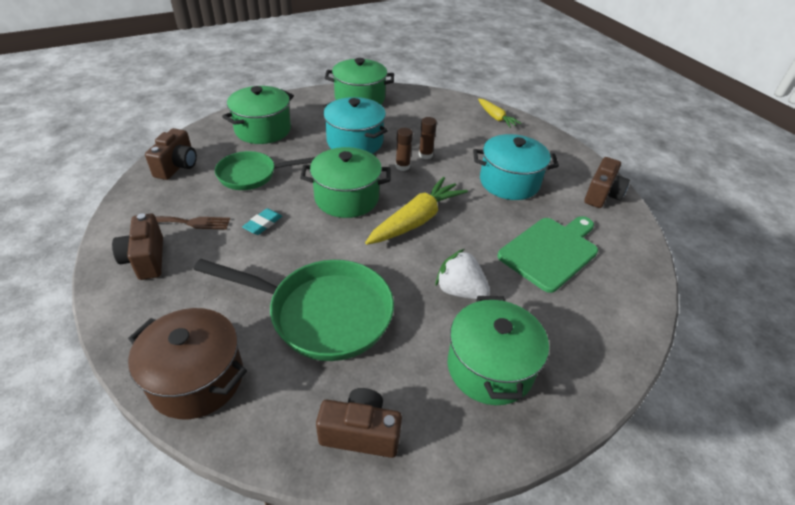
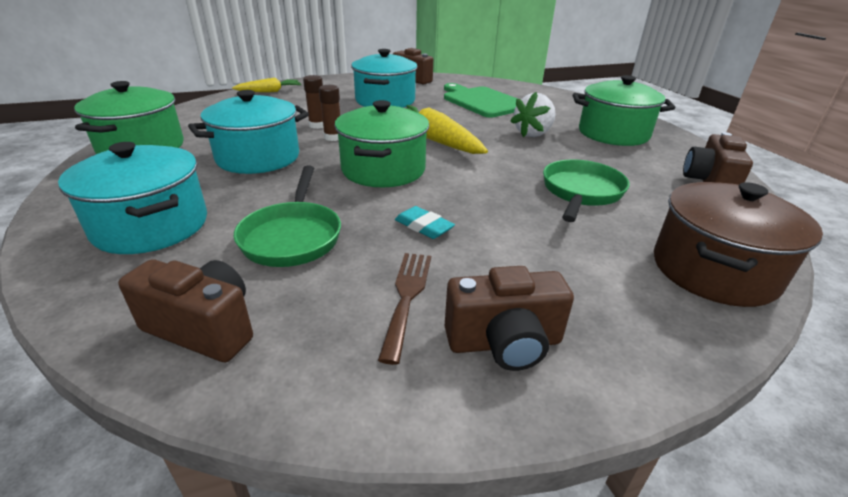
camera: 80 degrees left, 10 degrees down
green pan [194,259,394,361] -> green pan [543,159,630,222], size x0.63
green pot [222,86,294,144] -> turquoise pot [58,142,207,254]

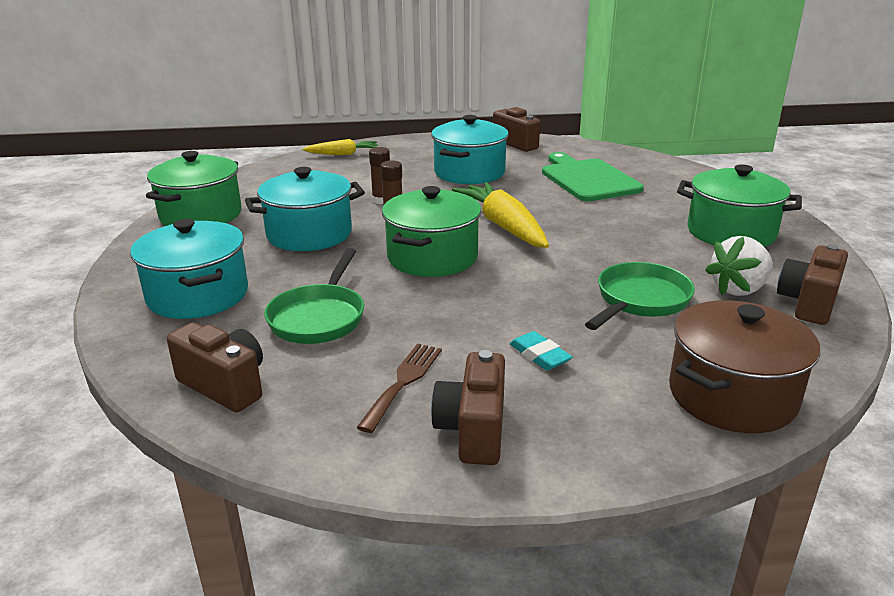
camera: 15 degrees right, 5 degrees down
turquoise eraser [395,206,455,239] -> turquoise eraser moved to [510,331,573,370]
brown camera [445,266,574,371] -> brown camera turned 90 degrees clockwise [431,350,505,465]
white strawberry [510,92,556,137] -> white strawberry moved to [705,236,773,296]

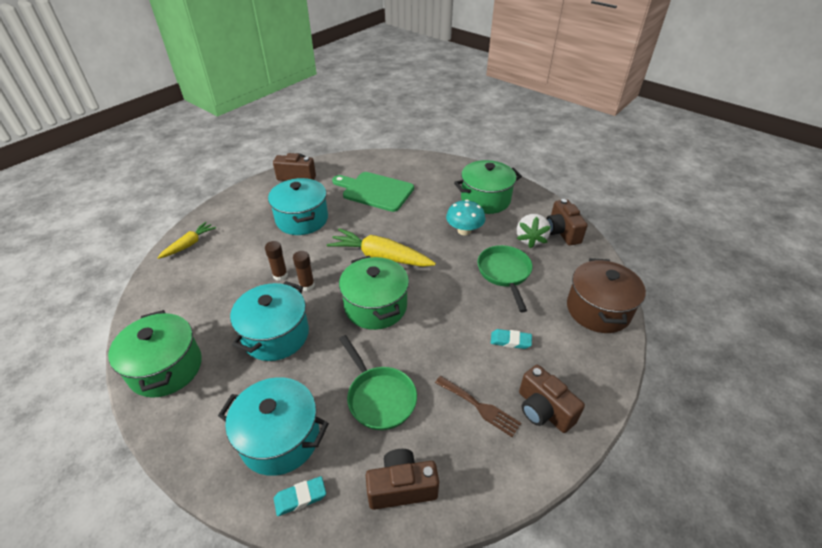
camera: 45 degrees left, 15 degrees up
brown fork [356,343,442,433] -> brown fork turned 150 degrees clockwise [435,376,521,437]
none -> turquoise eraser [274,476,326,516]
none -> turquoise mushroom [446,200,486,236]

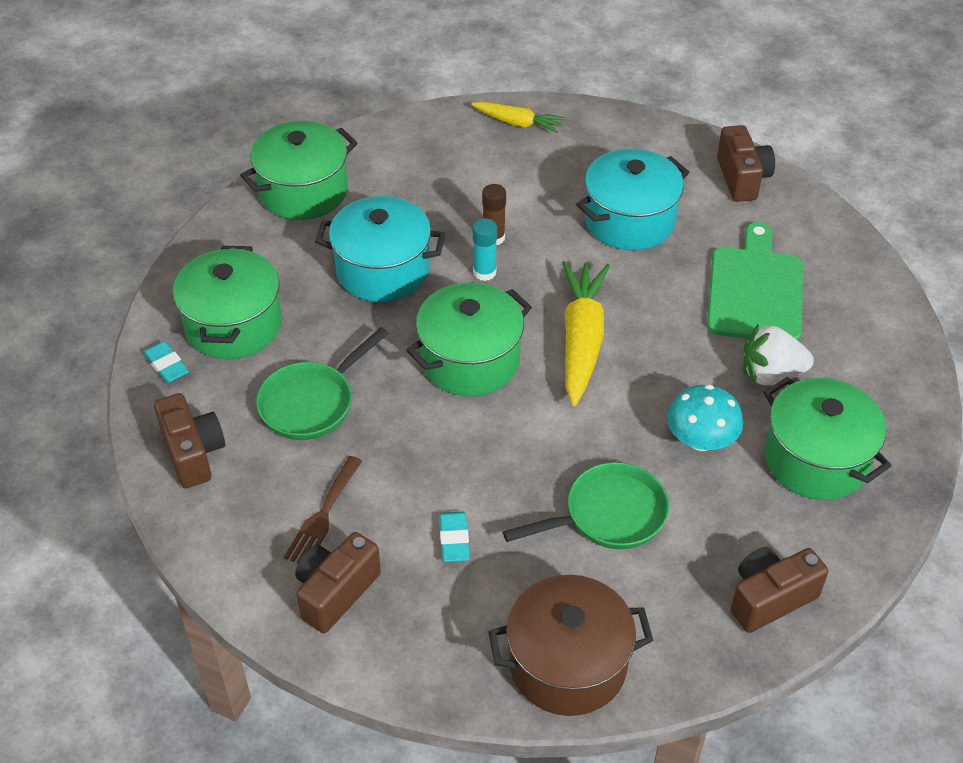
camera: 75 degrees right, 5 degrees up
turquoise pot [218,377,329,476] -> green pot [173,246,282,359]
brown glue stick [293,251,315,291] -> turquoise glue stick [473,218,497,281]
white strawberry [517,214,551,248] -> white strawberry moved to [743,323,814,386]

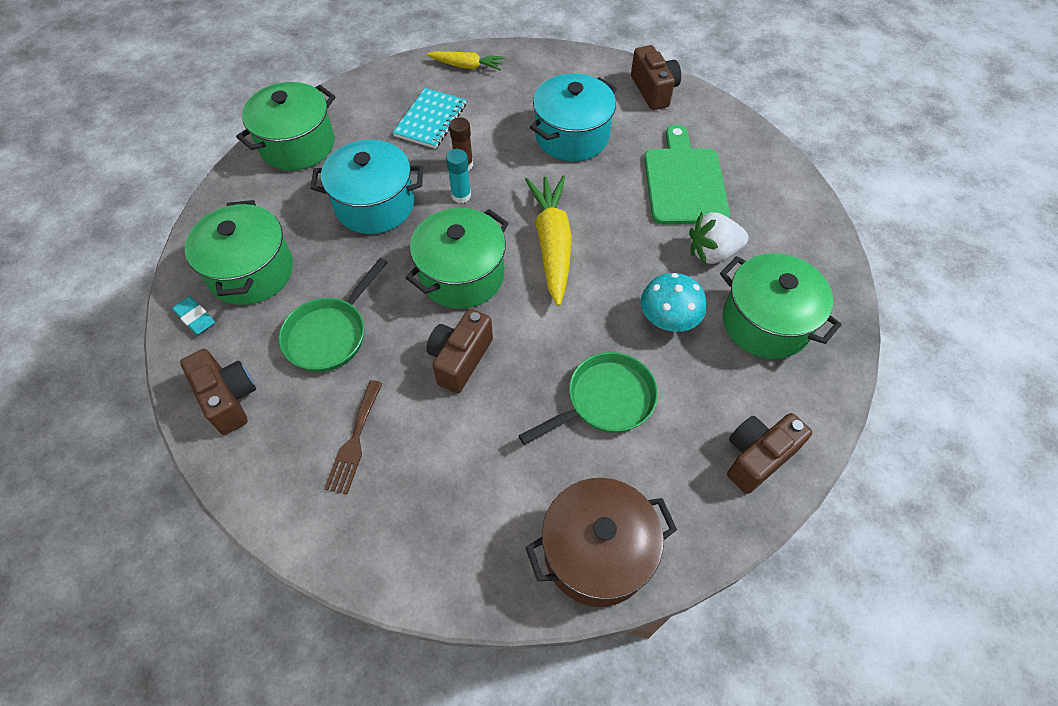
camera: 10 degrees left, 10 degrees up
brown camera [295,532,381,633] -> brown camera moved to [426,309,493,394]
turquoise eraser [439,512,470,562] -> none
none -> turquoise notebook [393,88,466,149]

